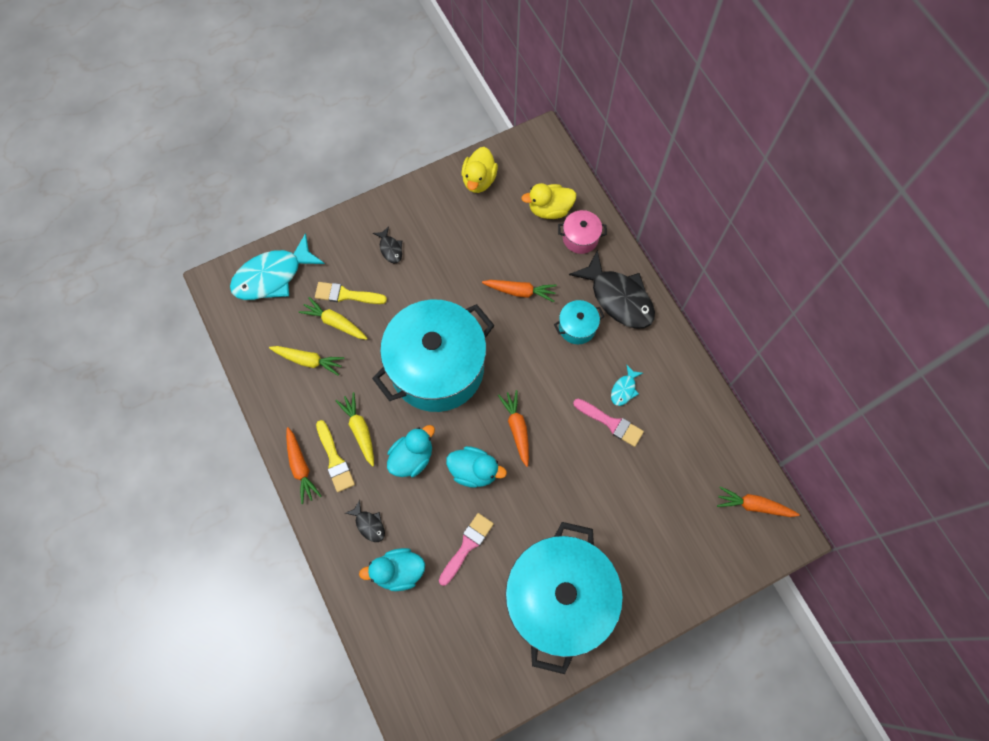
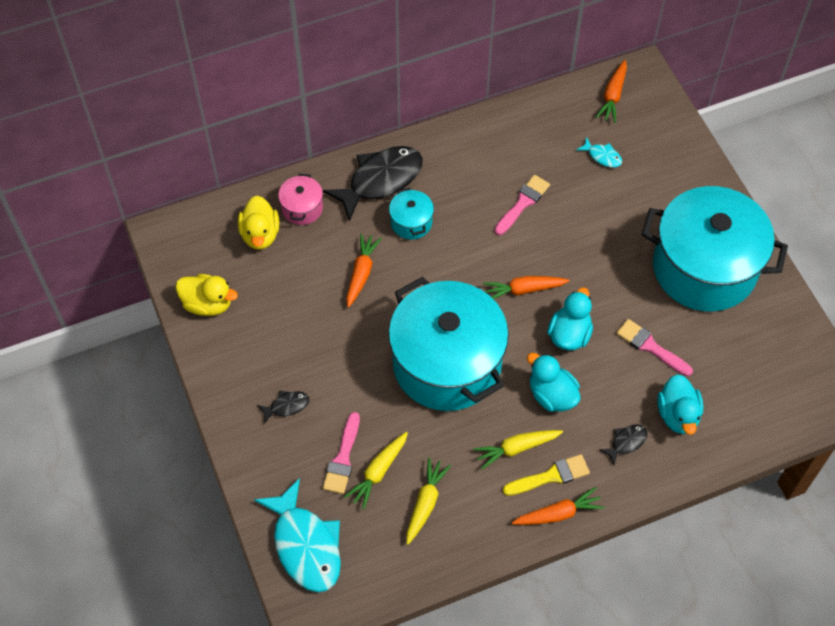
camera: 85 degrees left, 10 degrees down
yellow brush [315,282,387,304] -> pink brush [323,412,360,494]
turquoise fish [611,365,643,406] -> turquoise fish moved to [576,137,622,168]

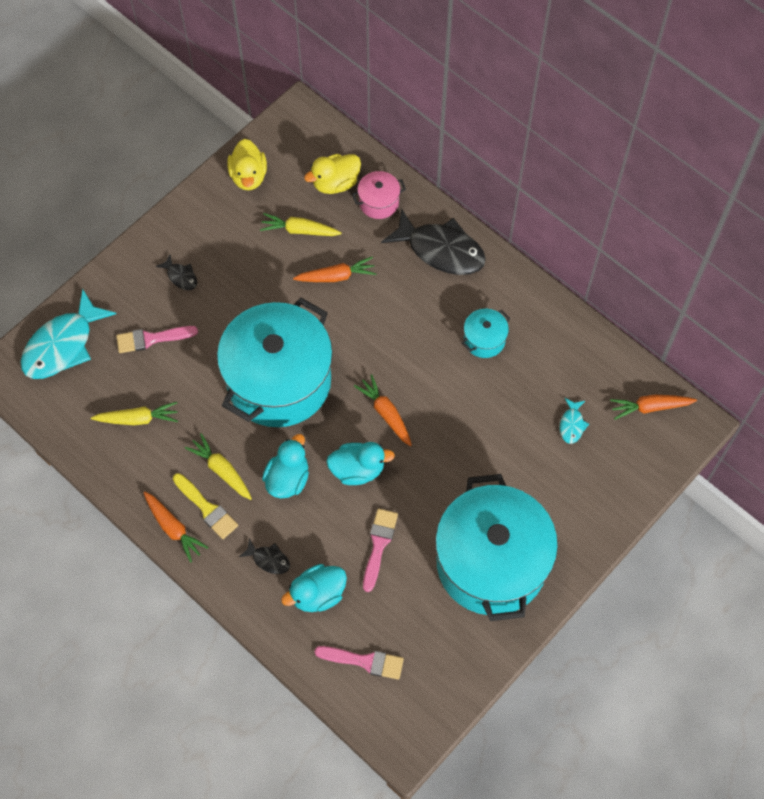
camera: 65 degrees right, 5 degrees up
yellow carrot [344,432,408,509] -> yellow carrot moved to [260,213,342,236]
turquoise pot [389,188,434,239] -> turquoise pot moved to [461,309,510,358]
pink brush [494,175,550,235] -> pink brush moved to [314,646,404,679]

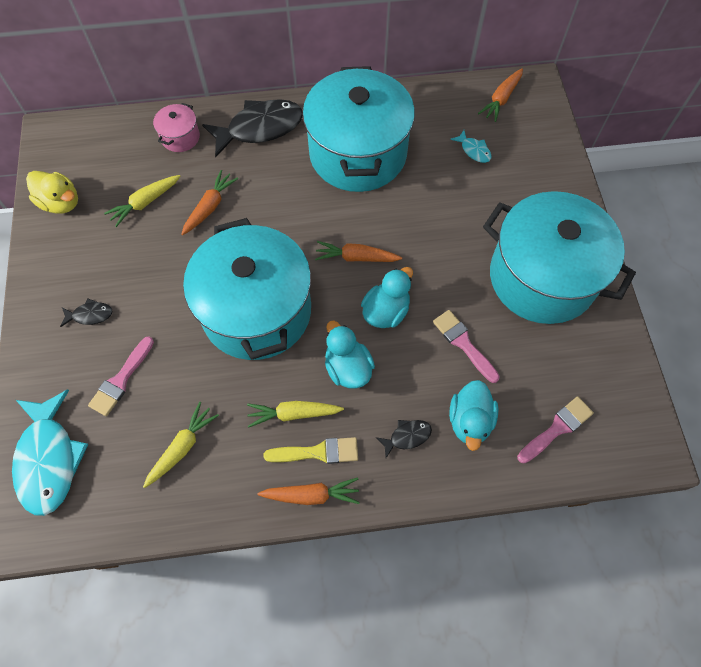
camera: 50 degrees left, 0 degrees up
yellow duck [304,154,361,194] -> none
turquoise pot [461,309,510,358] -> turquoise pot [303,66,415,192], size x2.46

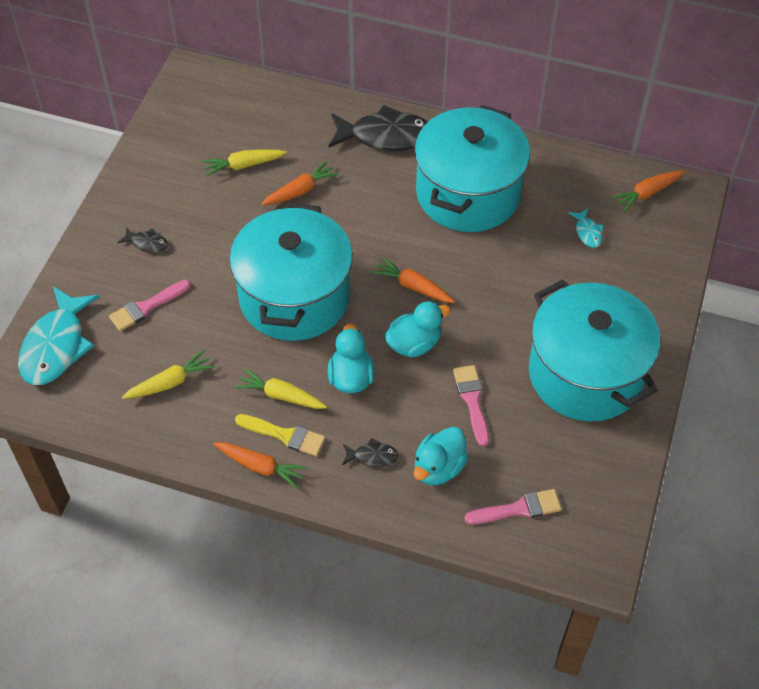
camera: 25 degrees right, 10 degrees down
yellow duck [26,171,78,214] -> none
pink pot [153,103,200,152] -> none

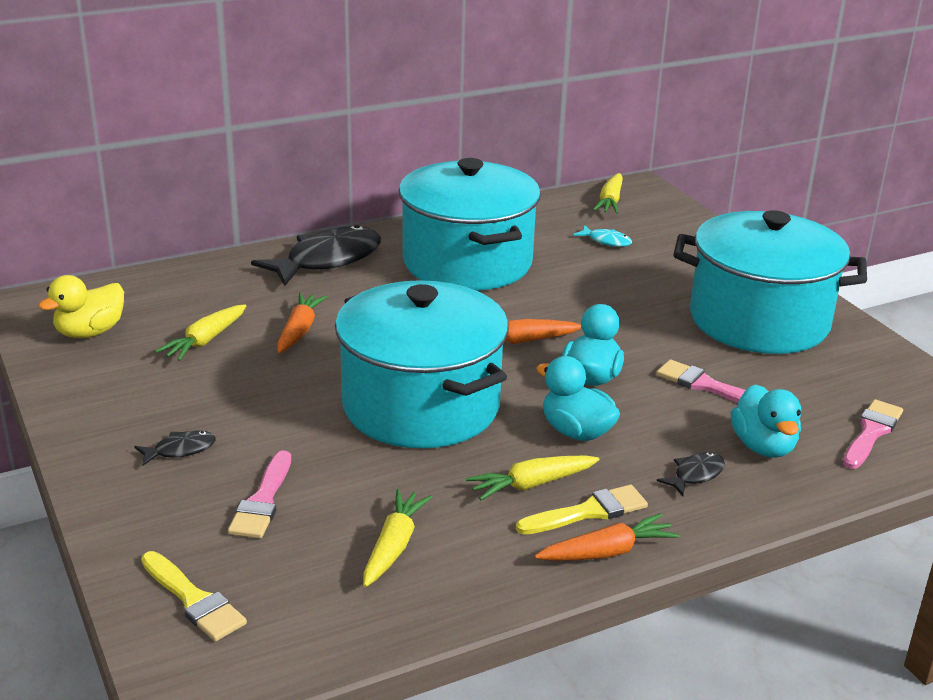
camera: 45 degrees left, 25 degrees down
turquoise fish [18,287,99,385] -> yellow brush [141,551,247,641]
orange carrot [610,170,685,212] -> yellow carrot [593,173,623,214]
none -> yellow duck [38,275,124,338]

